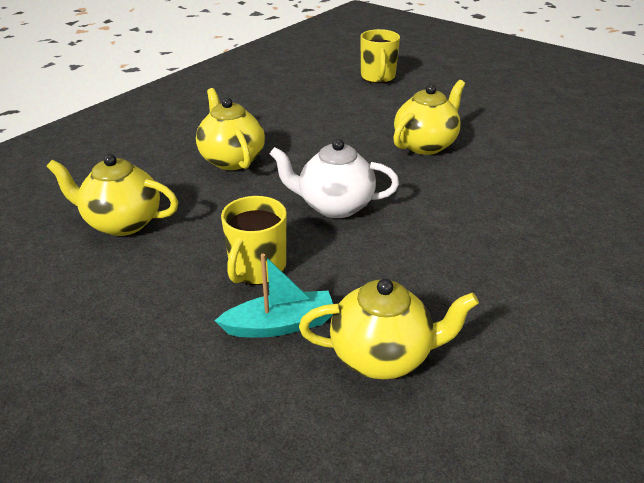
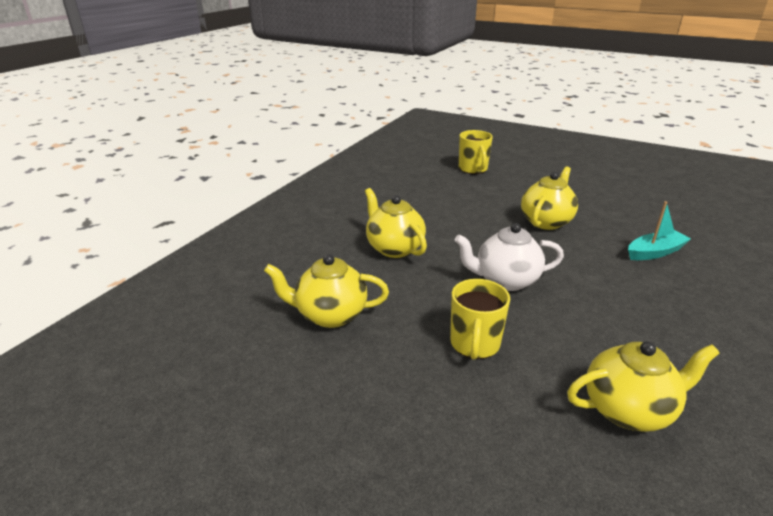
camera: 10 degrees left, 5 degrees down
turquoise boat [214,254,333,338] -> turquoise boat moved to [628,201,691,260]

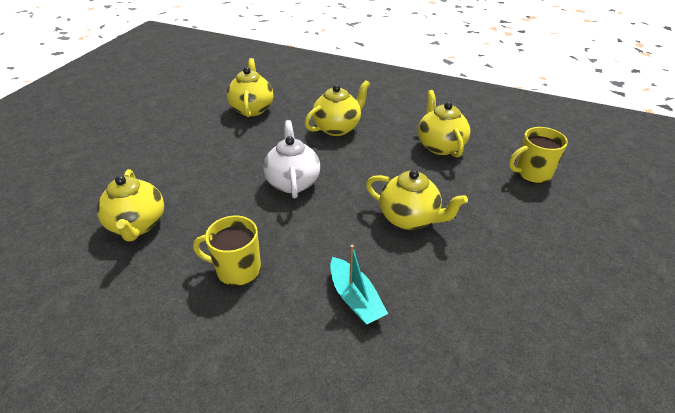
camera: 85 degrees right, 10 degrees up
yellow mug [450,279,510,360] -> yellow mug moved to [193,216,261,286]
none -> yellow teapot [418,90,470,158]

